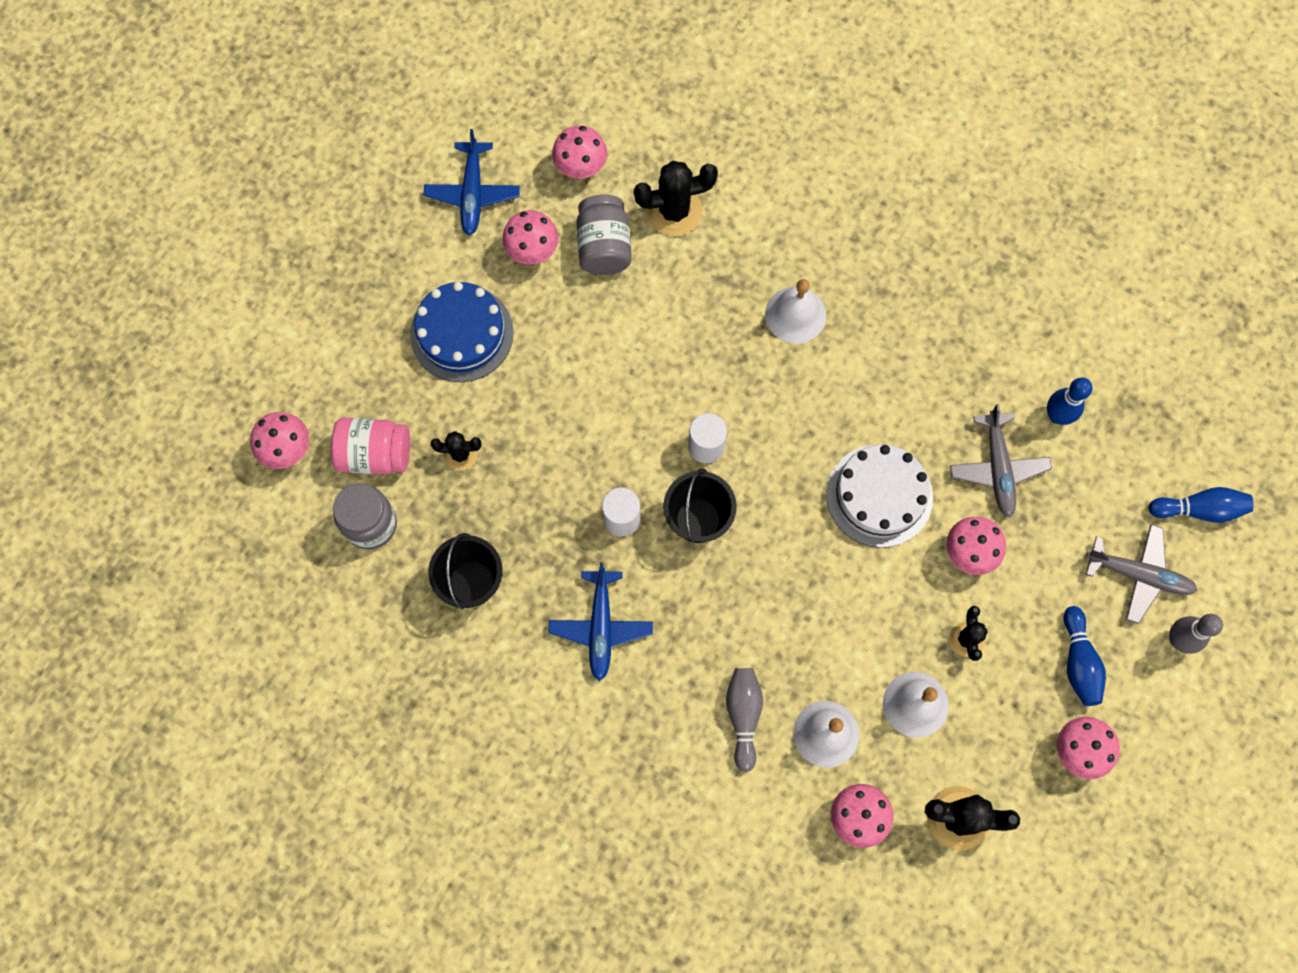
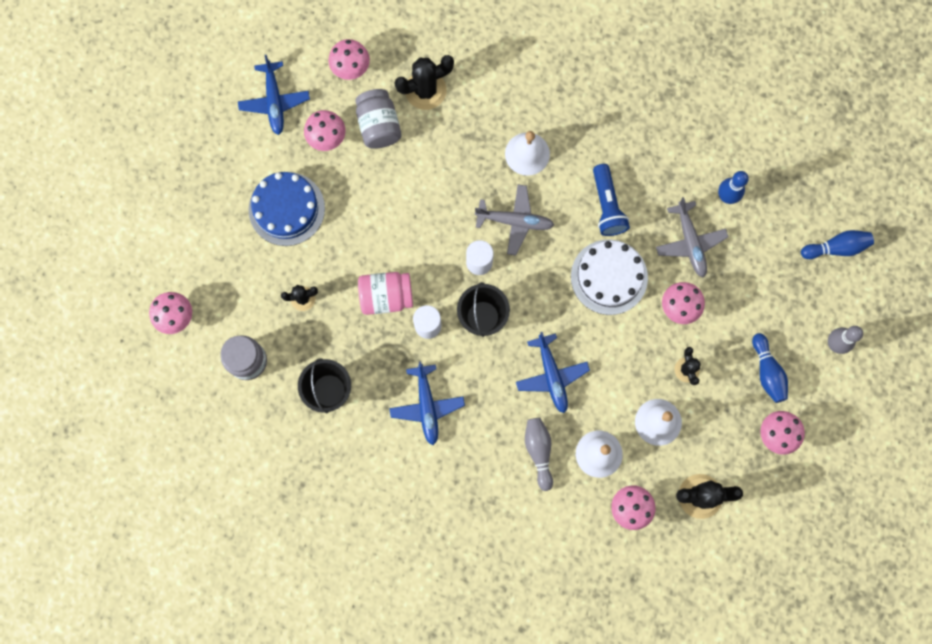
camera: 10 degrees left, 5 degrees up
pink jar [331,418,410,475] -> pink jar moved to [358,272,413,315]
grey plane [1086,524,1198,624] -> grey plane moved to [475,184,554,256]
none -> blue plane [516,332,590,413]
none -> blue flashlight [593,164,630,236]

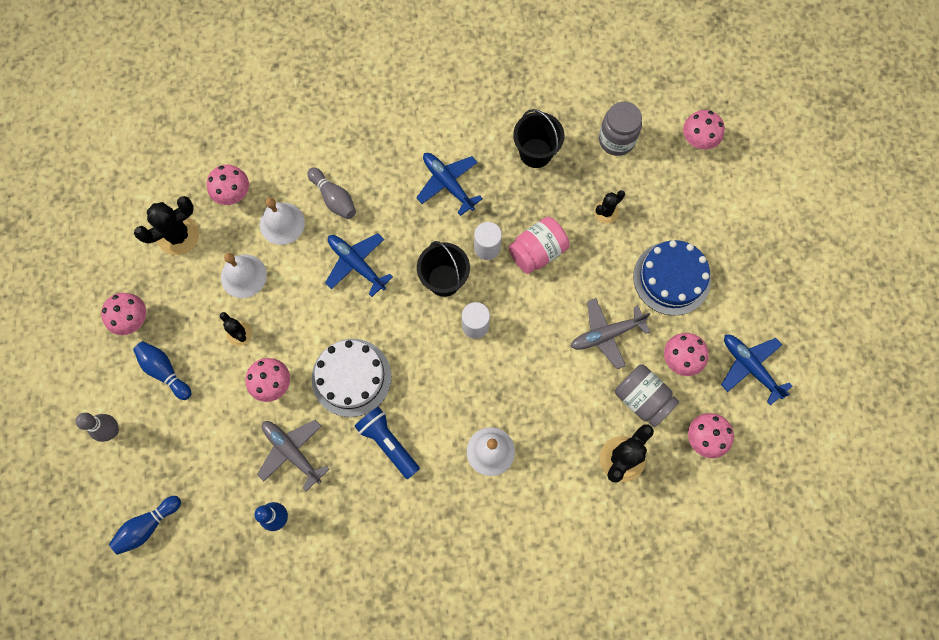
camera: 150 degrees right, 5 degrees down
grey plane [475,184,554,256] -> grey plane moved to [571,298,650,369]

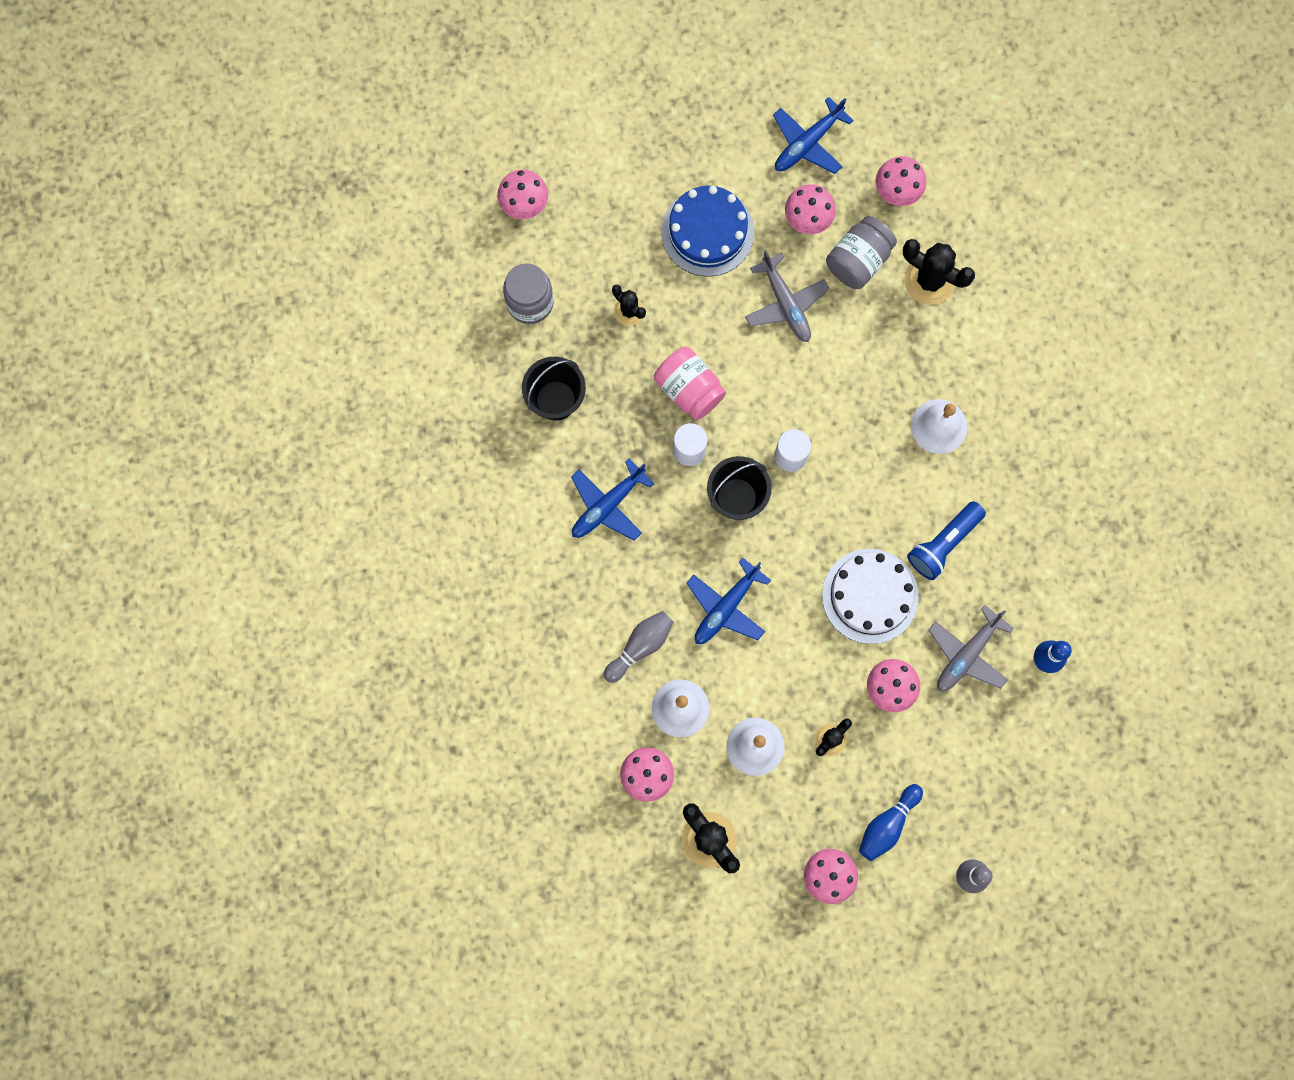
camera: 95 degrees left, 5 degrees up
blue bowling pin [109,496,181,555] -> none

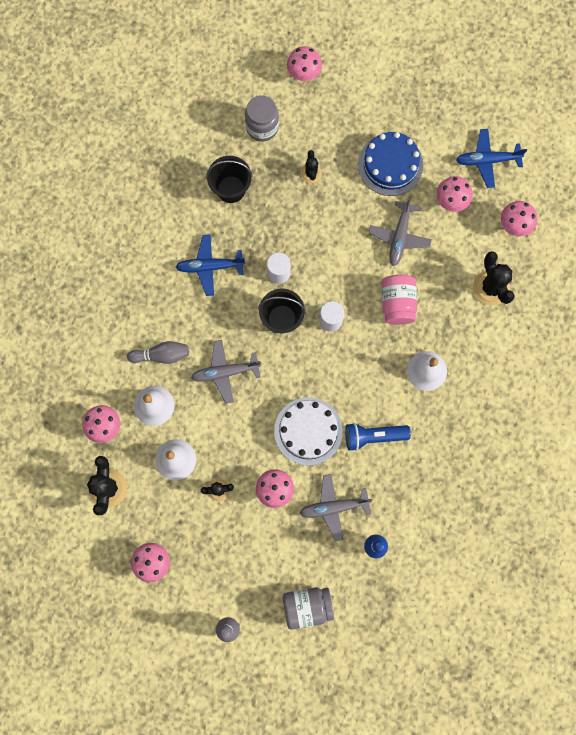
camera: 40 degrees right, 0 degrees up
pink jar [654,347,726,420] -> pink jar moved to [381,275,417,325]
blue plane [687,557,771,644] -> grey plane [191,340,261,404]
grey jar [826,216,897,289] -> grey jar moved to [283,587,334,630]
blue bowling pin [859,784,923,861] -> none

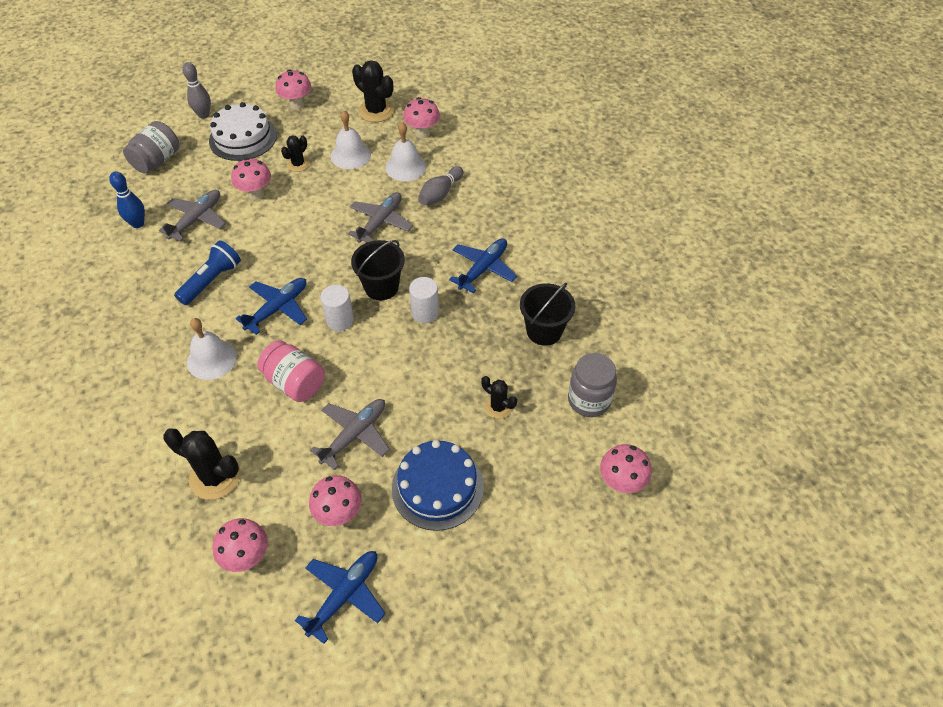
camera: 130 degrees right, 25 degrees down
white cake [274,397,343,466] -> white cake moved to [209,102,277,161]
grey plane [369,197,432,266] -> grey plane turned 75 degrees clockwise [310,399,390,470]
none -> blue plane [235,278,307,335]

